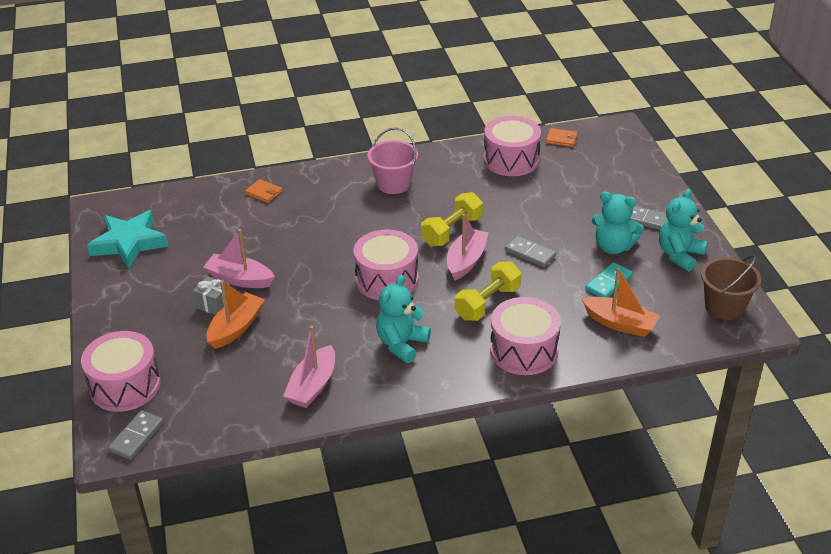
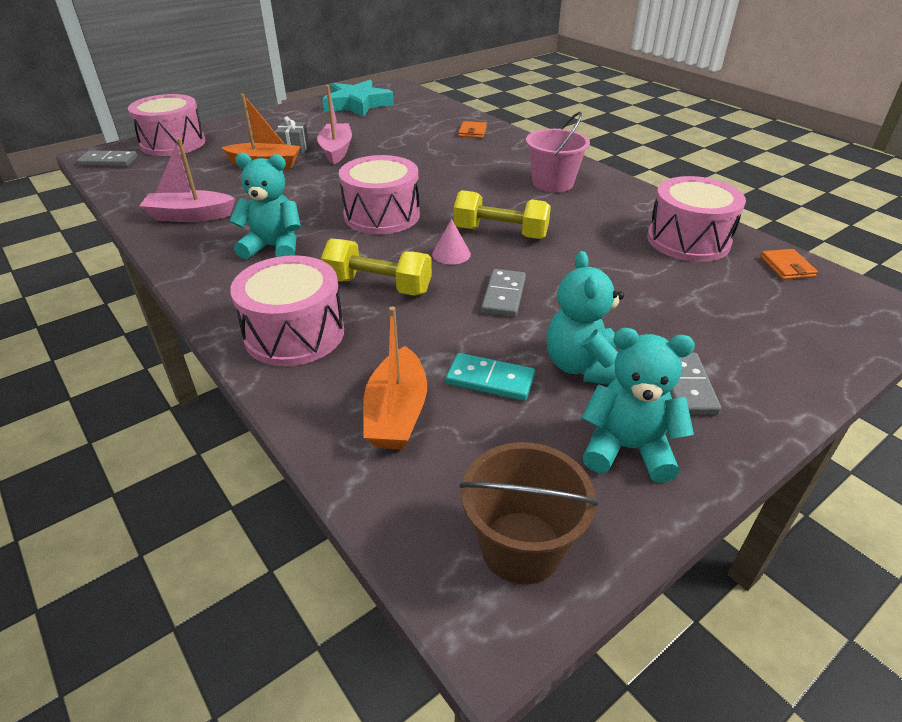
camera: 65 degrees right, 0 degrees up
pink boat [447,214,489,281] -> pink cone [432,219,471,265]

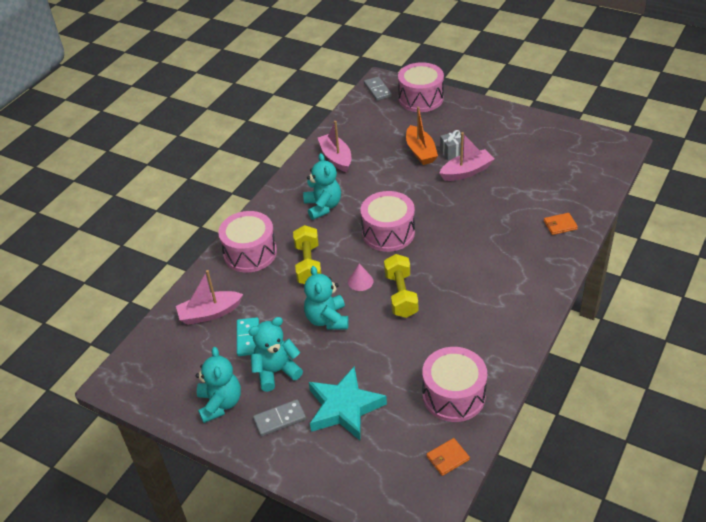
camera: 70 degrees right, 5 degrees up
turquoise star [322,80,394,117] -> turquoise star moved to [309,366,387,440]
orange boat [363,306,427,449] -> pink boat [176,270,243,325]
brown bucket [459,442,598,584] -> none
grey domino [481,269,526,317] -> turquoise teddy bear [304,266,349,330]
pink bucket [526,112,590,192] -> none

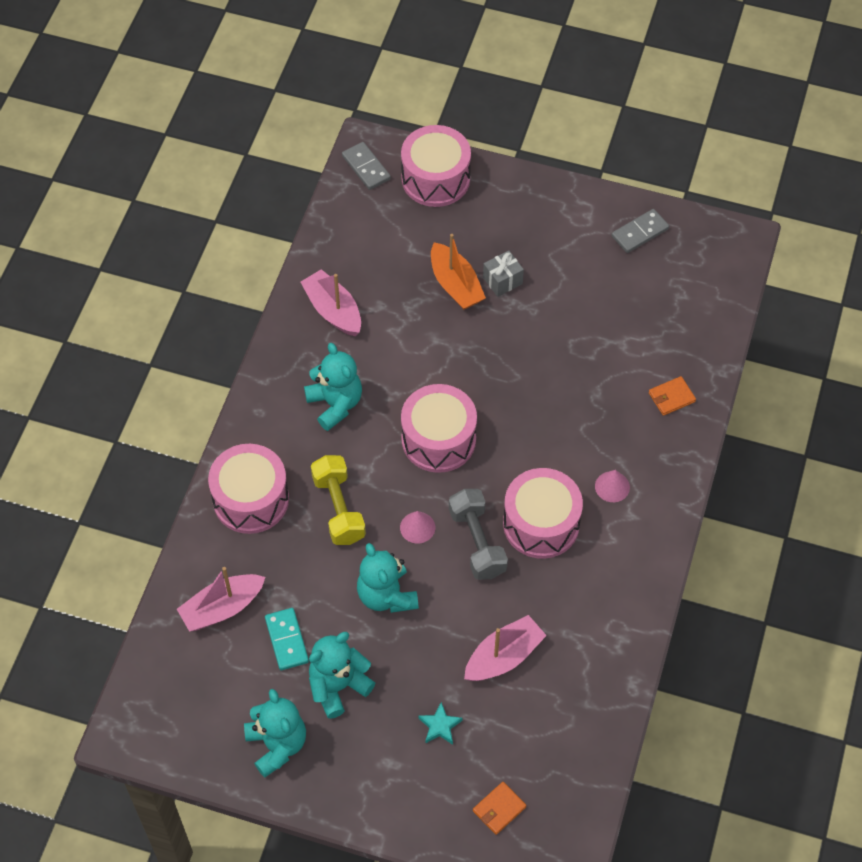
camera: 15 degrees left, 15 degrees up
grey domino [253,399,306,436] -> grey domino moved to [612,209,669,253]
turquoise star [309,366,387,440] -> turquoise star [418,702,463,745], size x0.43
yellow dumbbell [384,254,418,318] -> grey dumbbell [449,489,508,580]
pink drum [422,347,487,422] -> pink drum moved to [503,468,583,559]
orange wallet [427,438,470,476] -> orange wallet moved to [473,782,526,835]
pink boat [440,132,494,181] -> pink boat moved to [464,615,547,681]
none -> pink cone [595,470,630,502]

